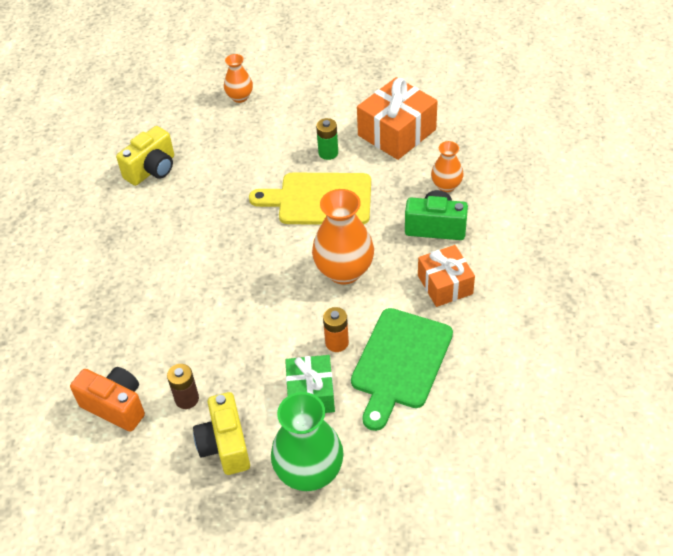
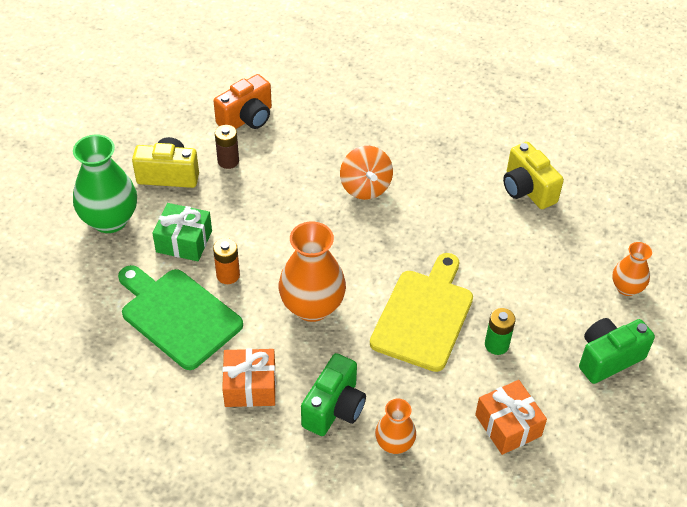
camera: 105 degrees right, 0 degrees up
orange gift [357,77,438,160] -> orange gift [475,380,547,455], size x0.66
none -> orange spinning top [340,146,393,200]
none -> green camera [579,318,655,384]

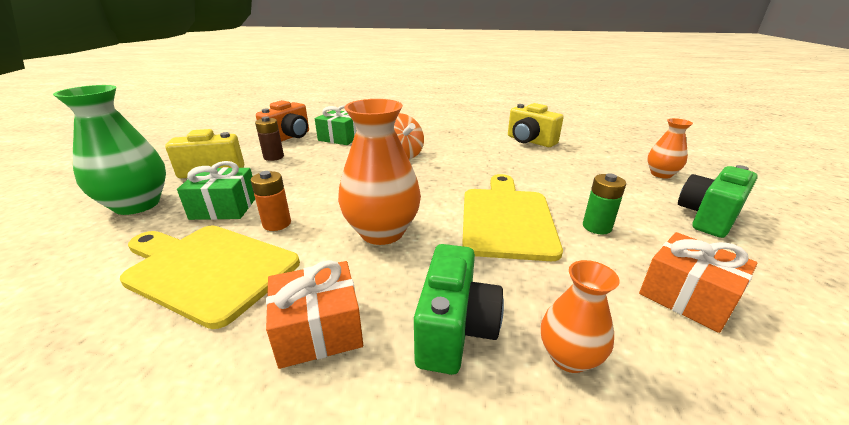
camera: 15 degrees left, 20 degrees down
green cutting board [118,265,243,370] -> yellow cutting board [120,226,300,329]
none -> green gift [315,105,357,145]

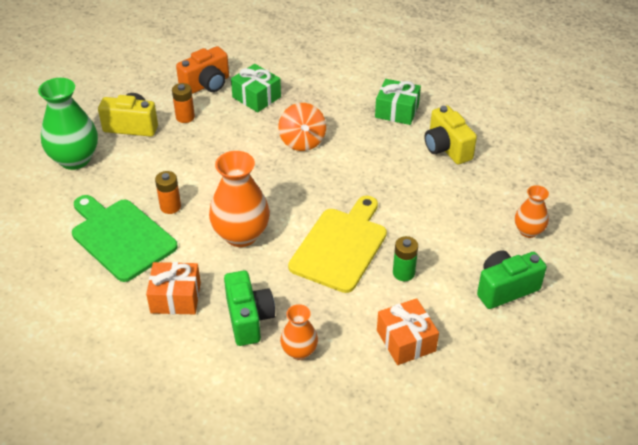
camera: 20 degrees right, 15 degrees up
yellow cutting board [120,226,300,329] -> green cutting board [72,195,178,282]
green gift [177,161,255,220] -> green gift moved to [375,79,421,125]
brown battery [255,117,284,161] -> orange battery [172,83,195,123]
green camera [414,244,504,375] -> green camera turned 45 degrees counterclockwise [224,271,275,346]

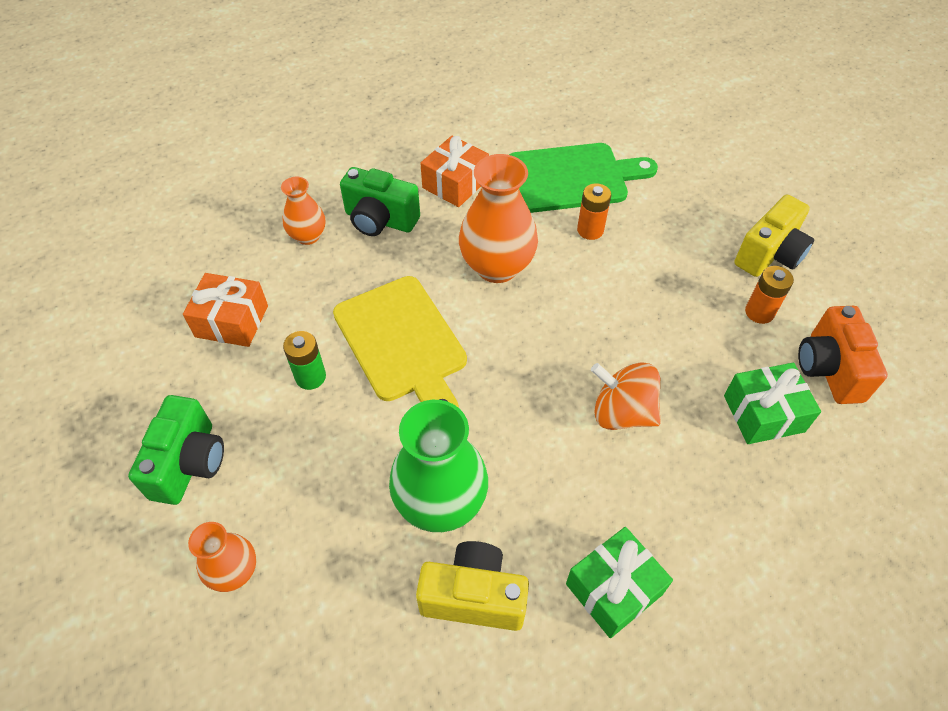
camera: 125 degrees right, 10 degrees up
green vase [38,78,98,170] -> green vase moved to [389,400,488,532]

